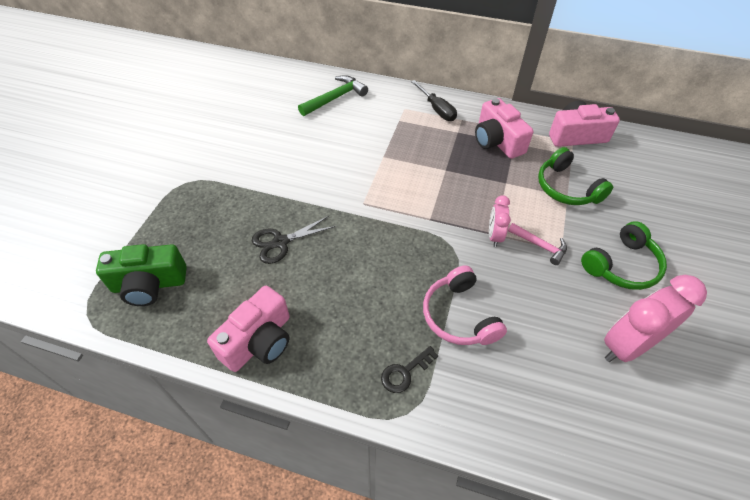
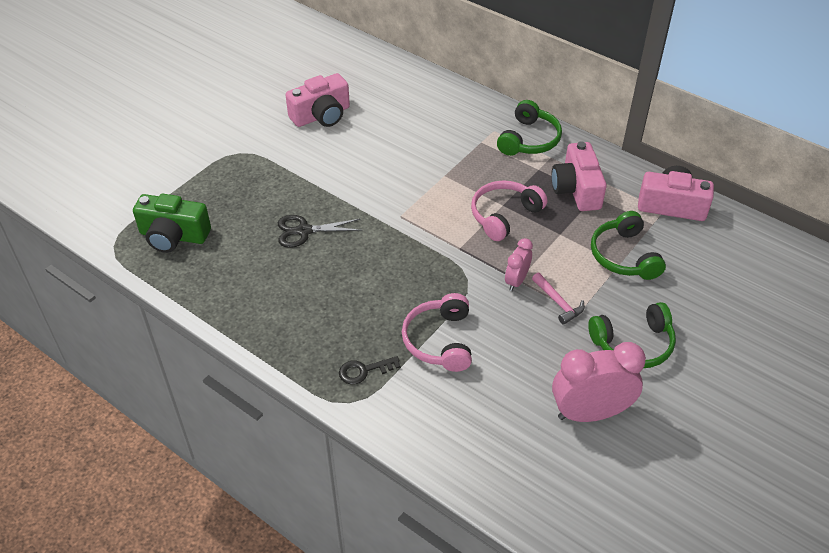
camera: 20 degrees right, 5 degrees down
pink camera [207,286,290,372] -> pink camera moved to [286,73,350,127]
green hammer [298,75,368,116] -> none
black screwdriver [411,80,457,121] -> green headphones [497,100,562,156]
none -> pink headphones [471,180,547,241]

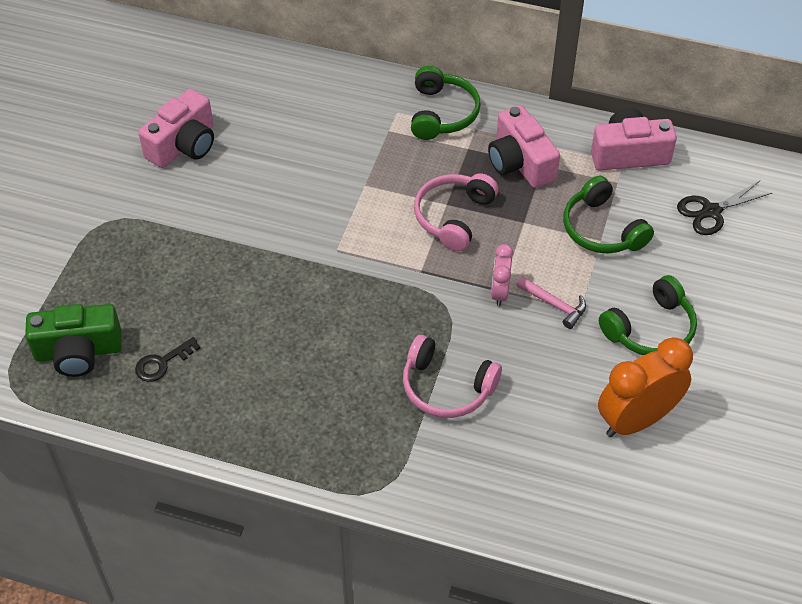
camera: 20 degrees left, 5 degrees up
black scissors [278,215,362,248] -> black scissors moved to [677,181,772,235]
black key [339,356,401,384] -> black key moved to [135,337,200,382]
pink headphones [402,293,472,372] -> pink headphones turned 45 degrees counterclockwise [403,335,502,418]
pink clock [552,342,646,422] -> orange clock [598,337,693,437]

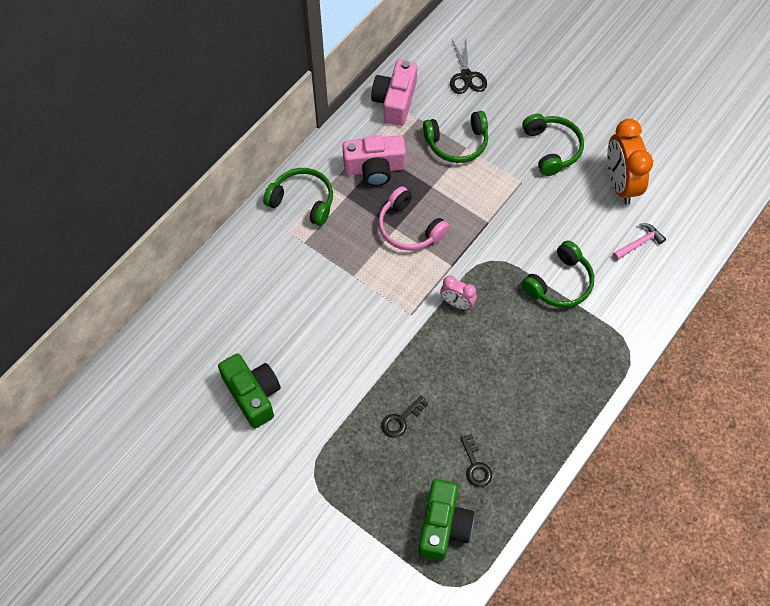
camera: 70 degrees left, 10 degrees up
pink camera [138,89,214,168] -> green camera [218,354,281,428]
pink headphones [403,335,502,418] -> green headphones [522,241,594,308]
pink clock [491,244,513,306] -> pink clock moved to [440,276,477,310]
pink hammer [517,276,586,329] -> pink hammer moved to [613,223,666,260]
none -> black key [381,396,428,438]

